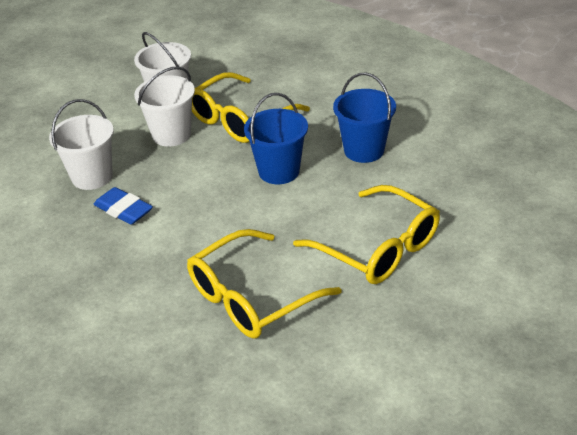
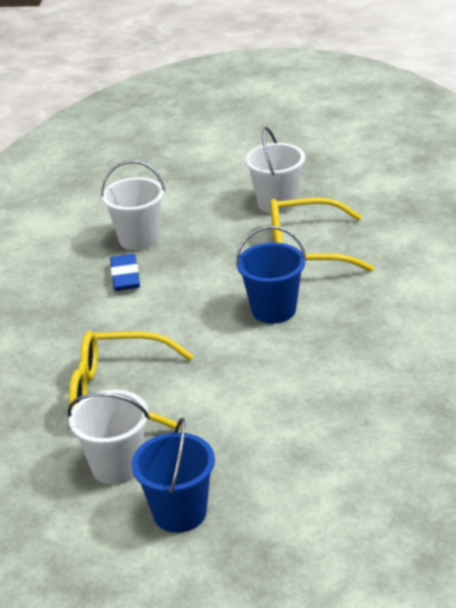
camera: 45 degrees right, 5 degrees down
white bucket [134,66,195,147] -> white bucket moved to [67,389,150,485]
yellow glasses [293,185,440,284] -> none
blue bucket [333,72,396,163] -> blue bucket moved to [132,418,215,533]

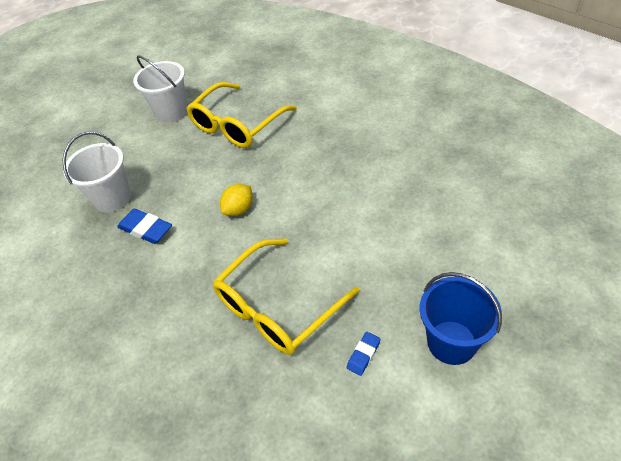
camera: 50 degrees left, 15 degrees up
white bucket [67,389,150,485] -> blue eraser [347,332,381,376]
blue bucket [235,226,306,324] -> none
none -> yellow lemon [220,184,252,216]

